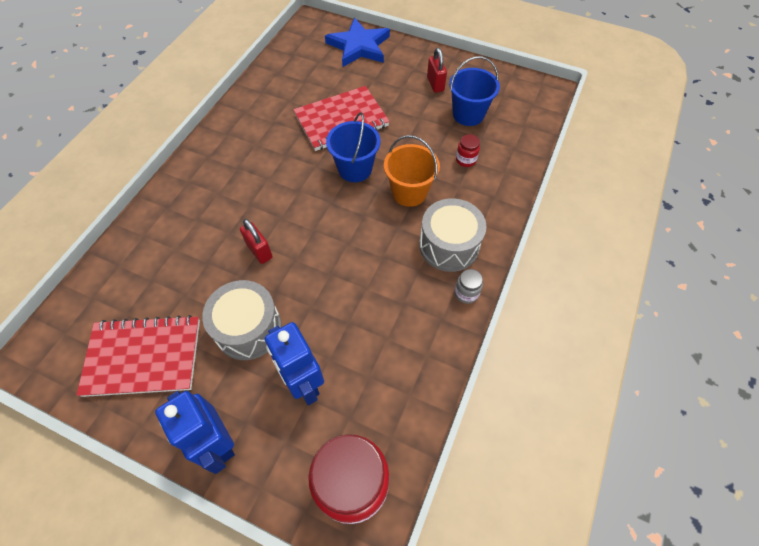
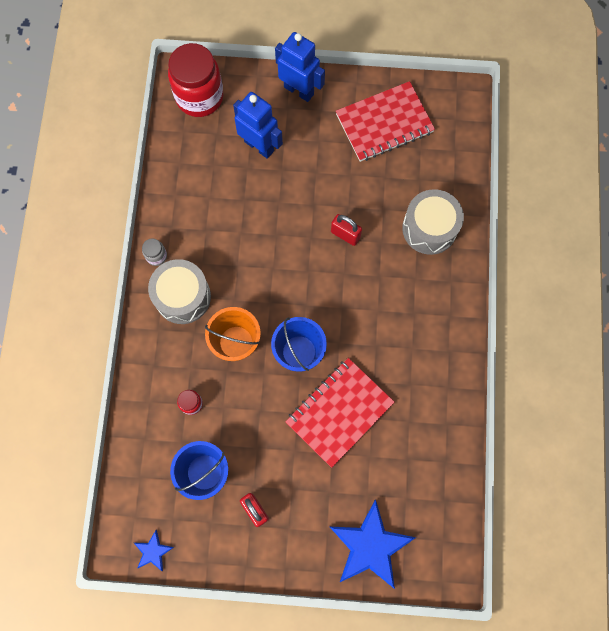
camera: 160 degrees right, 15 degrees up
grey drum [202,280,282,360] -> grey drum moved to [402,189,464,255]
none -> blue star [134,530,174,571]

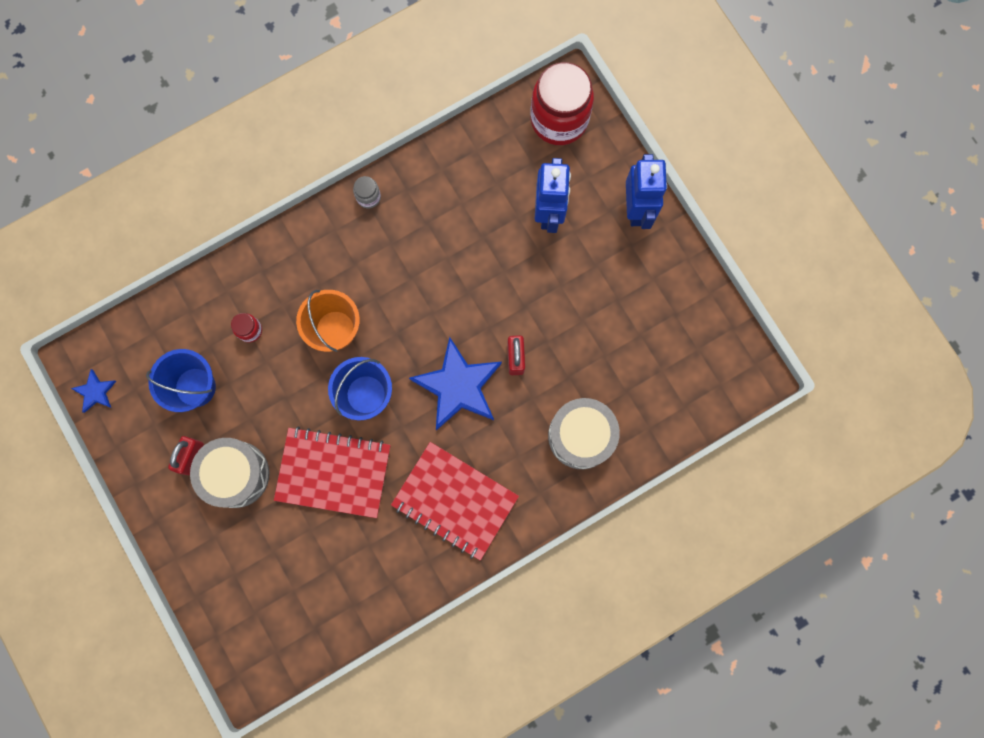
camera: 55 degrees right, 5 degrees up
grey drum [148,259,211,324] -> grey drum moved to [190,438,269,508]
blue star [329,500,416,589] -> blue star moved to [409,337,502,430]
red notebook [336,81,435,162] -> red notebook moved to [391,442,519,561]

